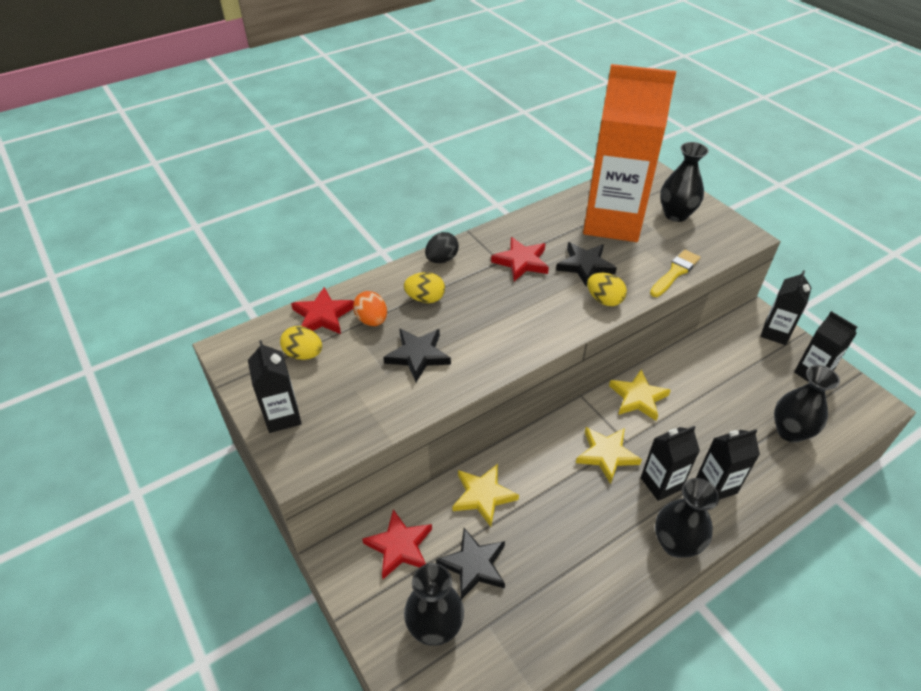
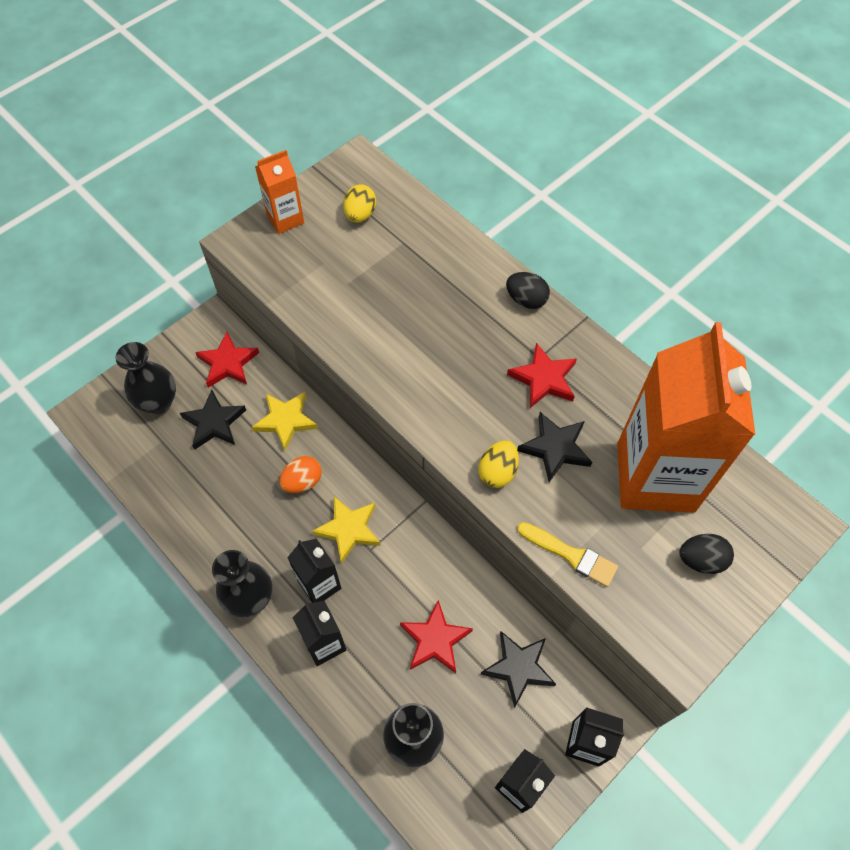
camera: 80 degrees right, 15 degrees up
black carton [248,340,302,433] -> orange carton [255,150,304,234]
red star [291,287,354,334] -> red star moved to [400,600,473,673]
orange egg [353,291,387,326] -> orange egg moved to [279,456,322,493]
black star [383,329,451,382] -> black star moved to [481,631,556,708]
yellow egg [404,272,445,303] -> none
yellow star [609,369,671,421] -> none
black vase [660,142,709,222] -> black egg [679,534,734,574]

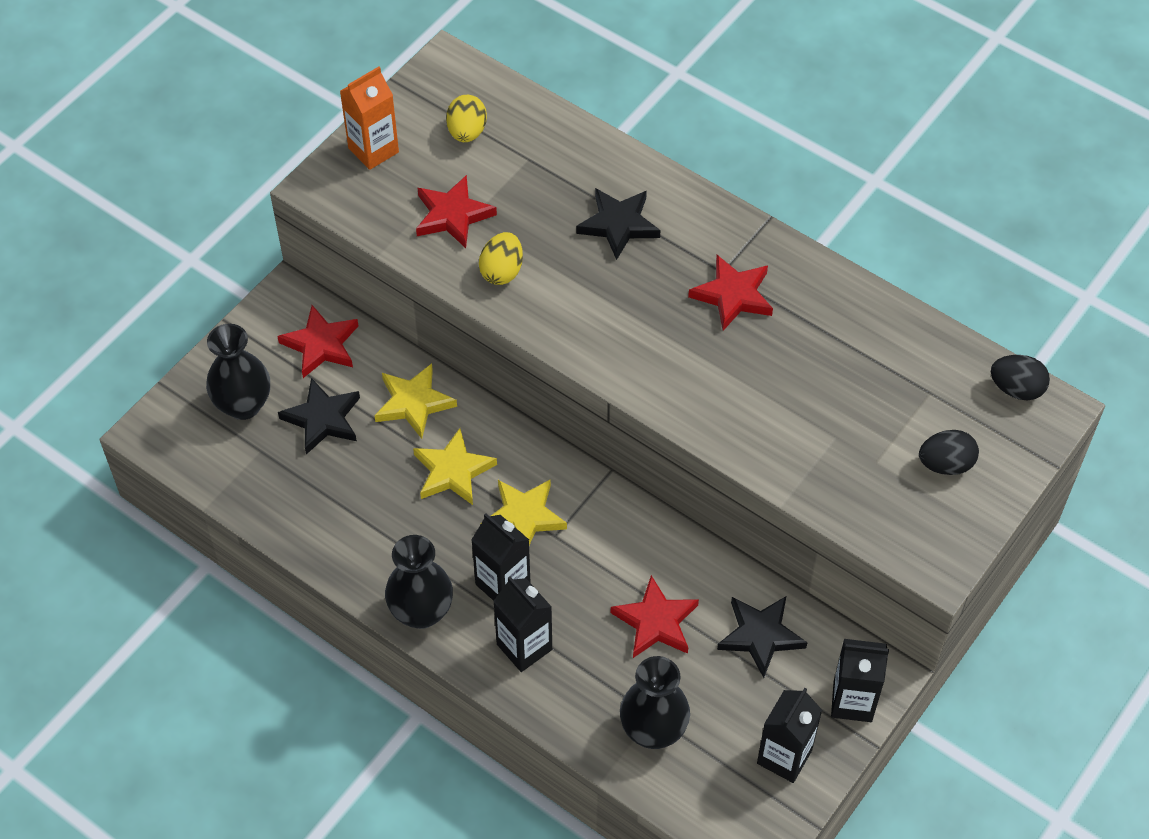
camera: 10 degrees left, 5 degrees down
orange egg [279,456,322,493] -> yellow star [413,428,497,505]
yellow egg [478,441,519,488] -> yellow egg moved to [479,232,523,285]
black egg [506,272,550,309] -> black egg moved to [991,355,1050,400]
black star [517,412,592,482] -> black star moved to [576,188,661,260]
yellow brush [517,522,618,587] -> none
orange carton [617,322,755,513] -> none
none -> red star [416,175,497,248]

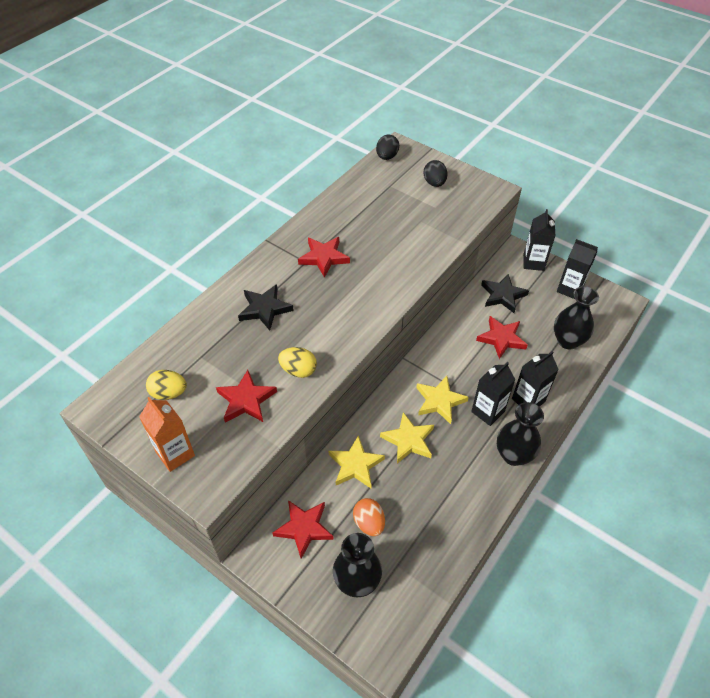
camera: 90 degrees left, 5 degrees down
black star [278,378,360,454] -> orange egg [353,498,385,536]

